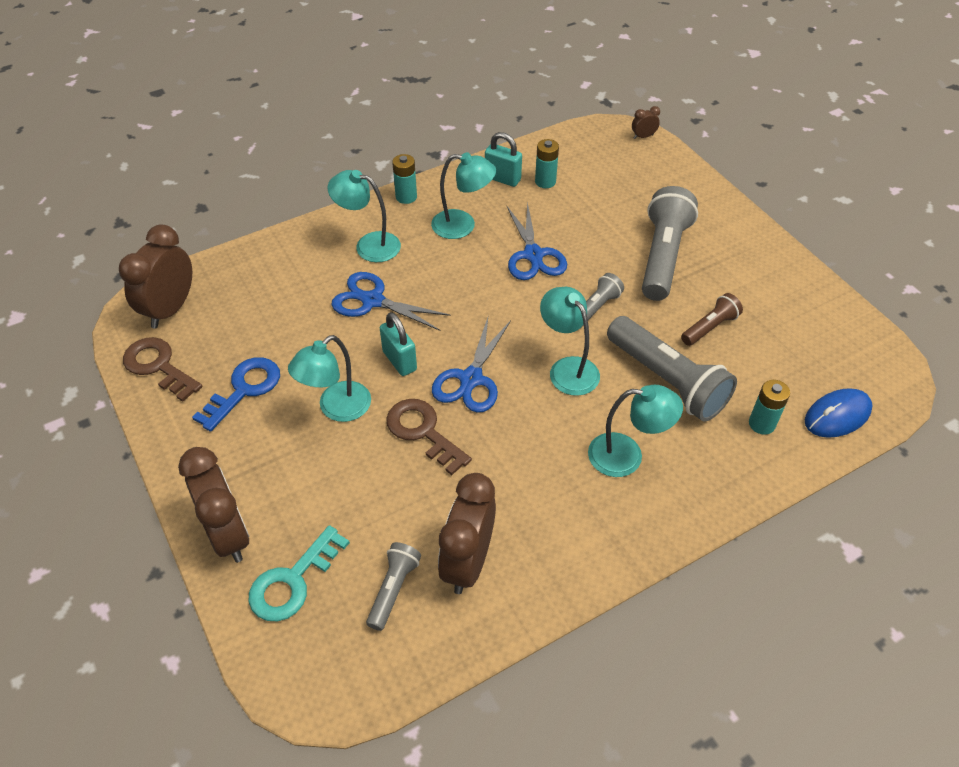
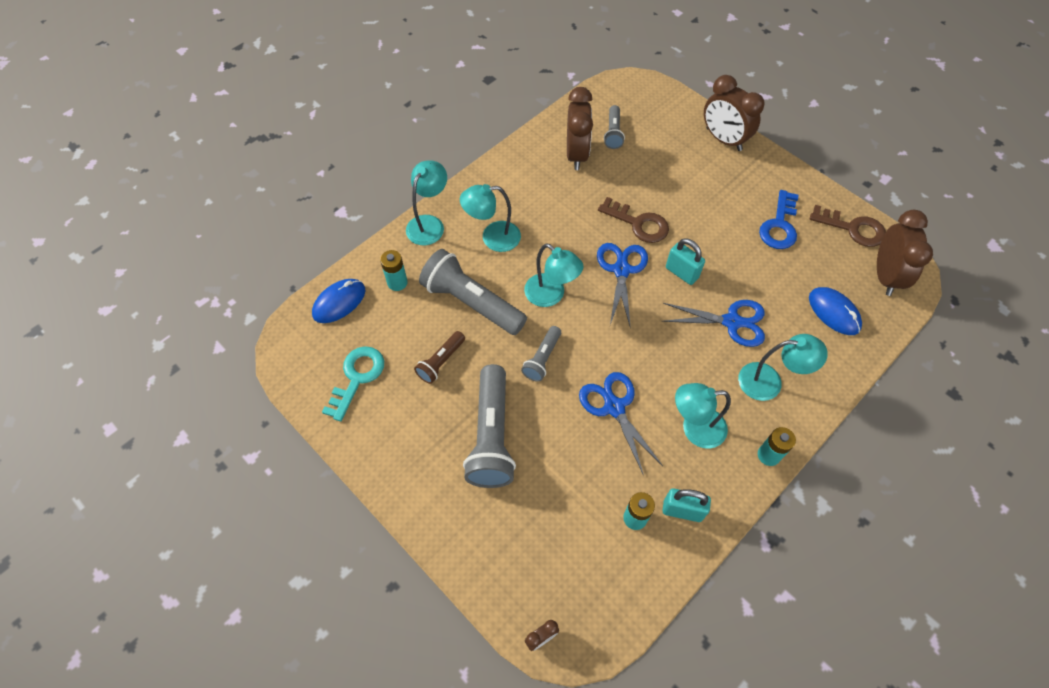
camera: 165 degrees right, 10 degrees up
turquoise key [248,525,350,621] -> turquoise key moved to [322,346,384,421]
turquoise lamp [288,335,371,422] -> turquoise lamp moved to [406,161,447,246]
none -> blue mouse [809,287,862,335]

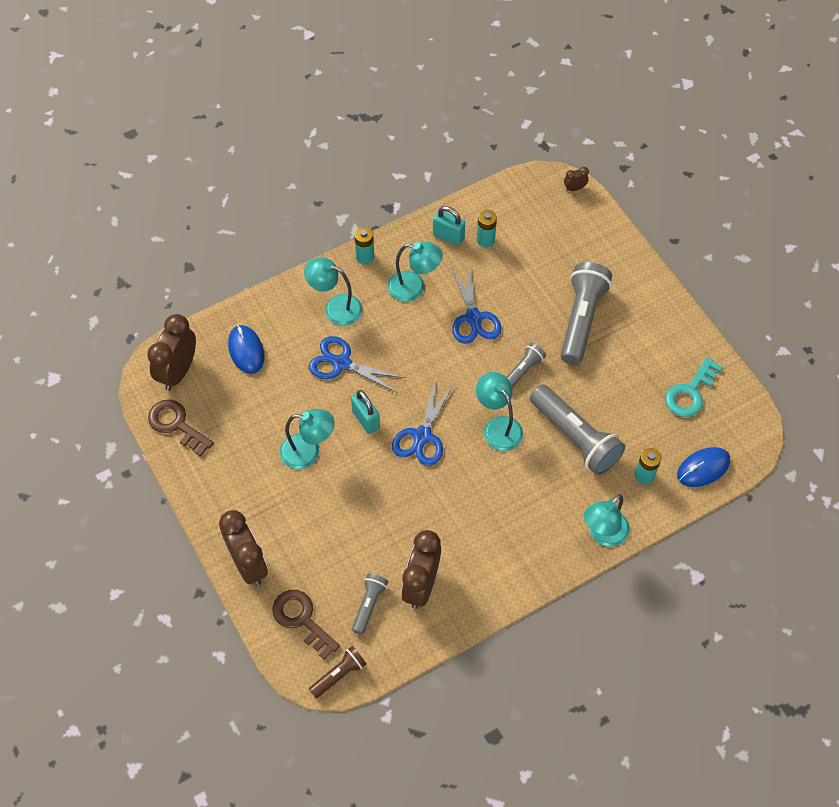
camera: 165 degrees left, 0 degrees up
brown flashlight [414,331,465,384] -> brown flashlight moved to [309,646,367,698]
turquoise lamp [460,184,521,252] -> turquoise lamp moved to [280,409,335,469]
brown key [598,197,669,243] -> brown key moved to [272,590,340,660]
blue key [759,190,799,249] -> none

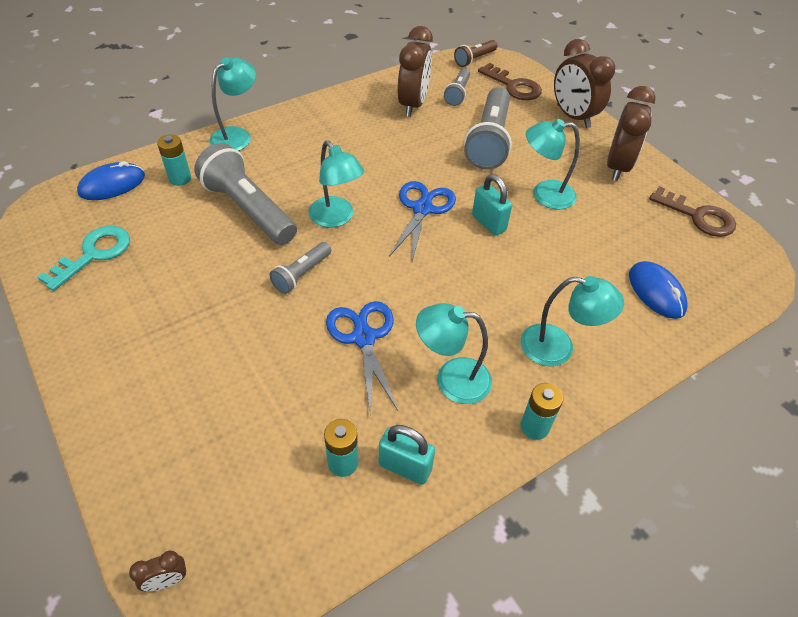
camera: 175 degrees right, 10 degrees down
brown clock [147,314,196,391] -> brown clock moved to [607,86,656,181]
blue scissors [309,336,405,393] -> none
grey flashlight [561,262,612,365] -> grey flashlight moved to [464,87,512,170]

